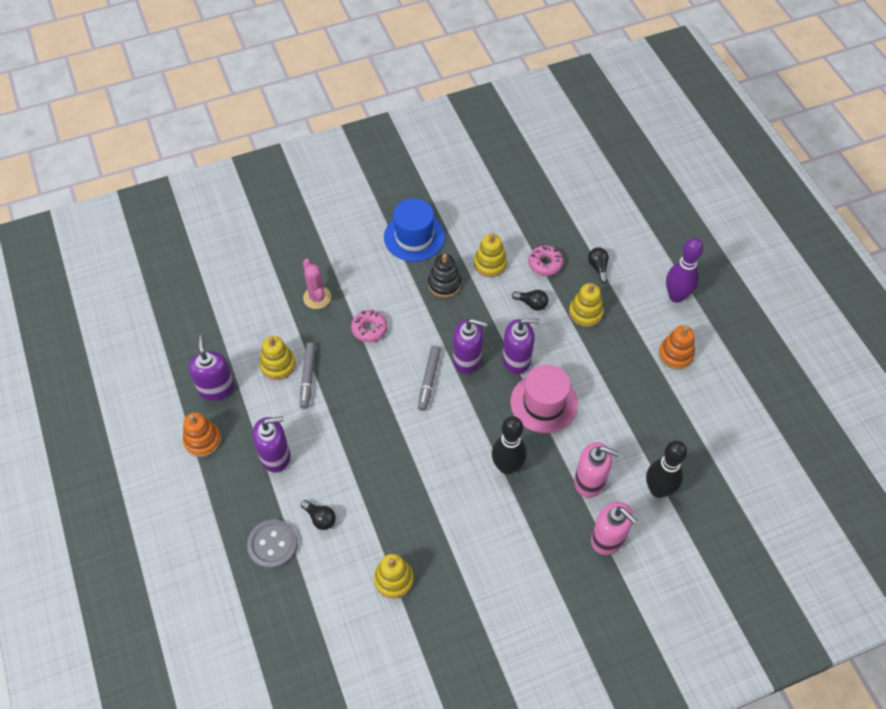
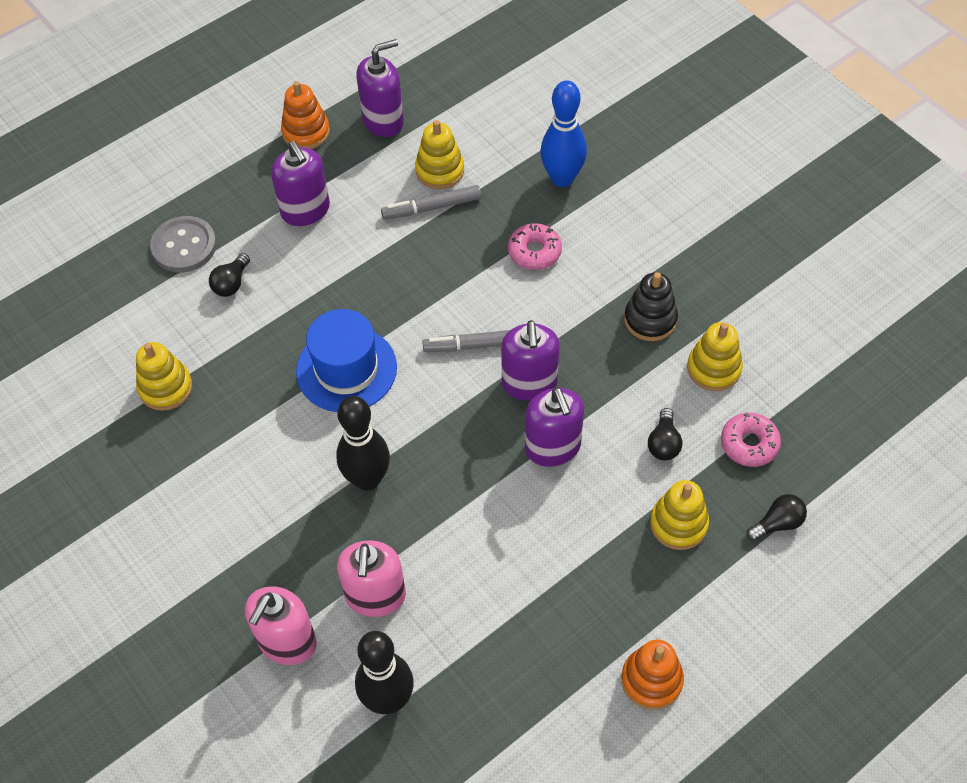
camera: 75 degrees right, 0 degrees up
pink cactus [303,259,331,309] -> blue bowling pin [541,81,587,187]
blue hat [384,199,445,262] -> blue hat moved to [296,309,397,412]
pink hat [511,365,578,433] -> none
purple bowling pin [666,238,703,303] -> none

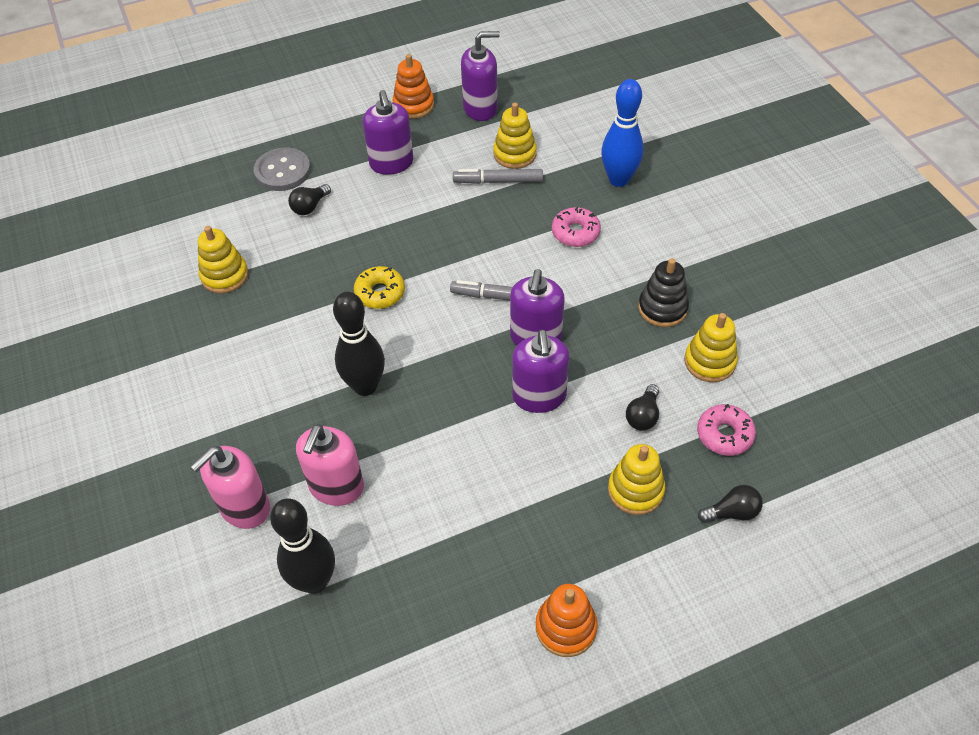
camera: 15 degrees right, 5 degrees down
blue hat [296,309,397,412] -> yellow donut [354,266,405,309]

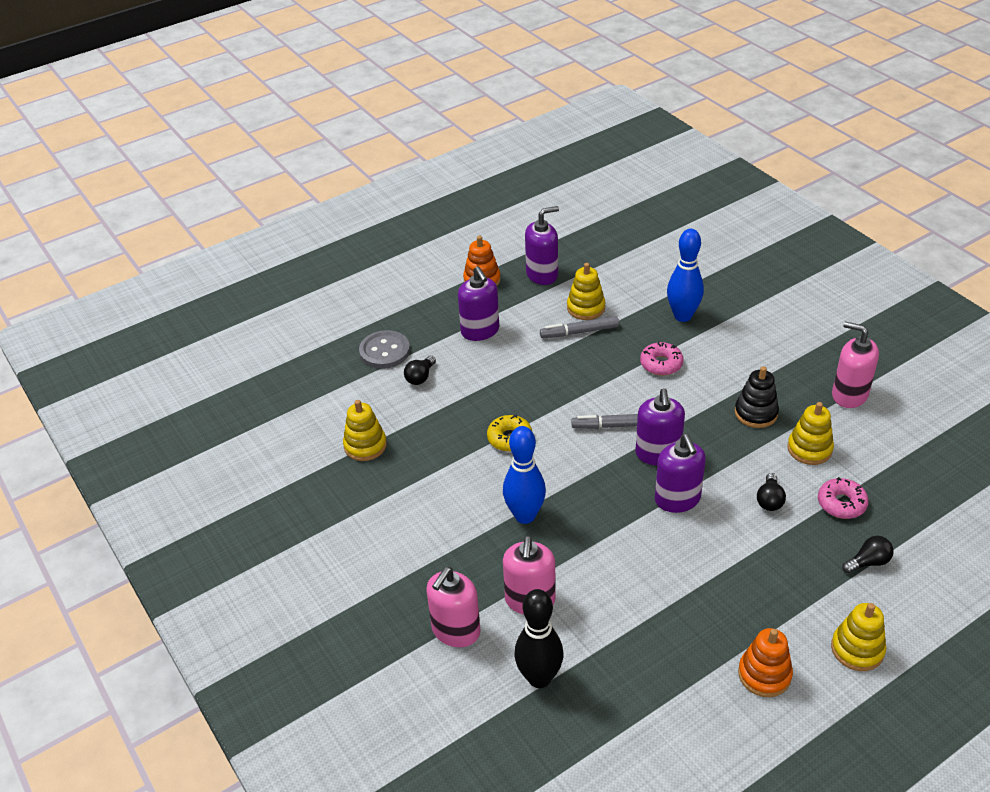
camera: 10 degrees left, 10 degrees down
black bowling pin [333,292,385,396] -> blue bowling pin [503,426,546,524]
yellow stacking toy [608,444,665,515] -> yellow stacking toy moved to [831,603,886,671]
none -> pink soap dispenser [832,322,879,408]

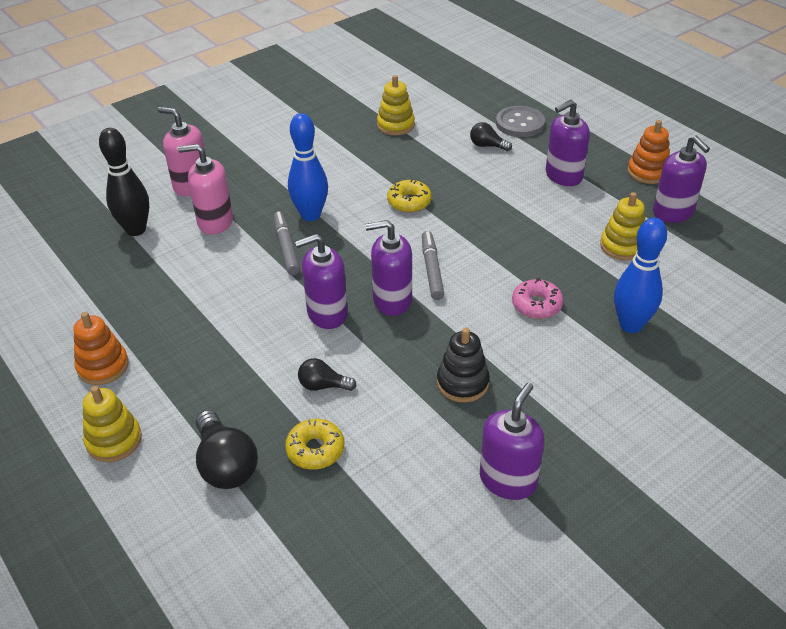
camera: 85 degrees right, 0 degrees up
grey marker [540,316,619,338] -> grey marker moved to [273,211,300,275]
yellow stacking toy [787,402,834,465] -> none
pink donut [818,477,869,519] -> yellow donut [285,419,344,469]
pink soap dispenser [832,322,879,408] -> purple soap dispenser [480,383,544,500]
black light bulb [842,536,894,574] -> black light bulb [196,410,258,489], size x1.71

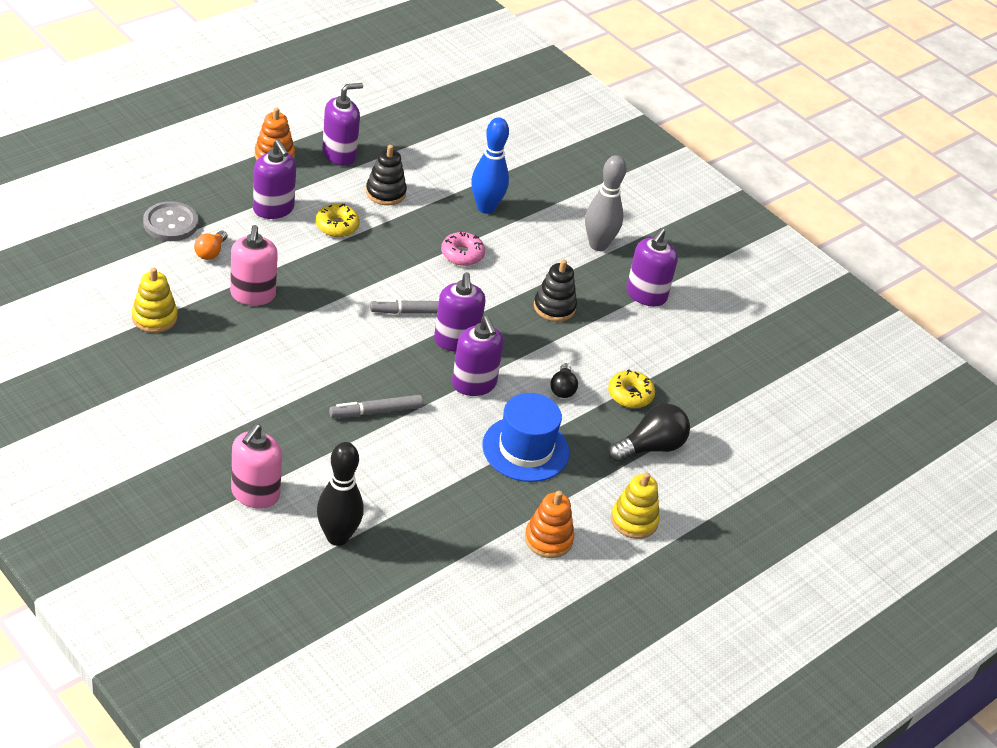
camera: 100 degrees left, 0 degrees up
pink soap dispenser [178,144,233,234] -> pink soap dispenser moved to [230,225,278,306]
blue bowling pin [288,113,328,221] -> none
yellow donut [387,179,432,212] -> yellow donut moved to [316,204,360,237]
black light bulb [470,122,512,151] -> orange light bulb [194,231,227,260]
purple soap dispenser [480,383,544,500] -> purple soap dispenser turned 90 degrees counterclockwise [627,228,678,306]
yellow stacking toy [600,192,645,260] -> black stacking toy [366,145,407,205]
none -> blue hat [482,393,569,482]
none -> grey bowling pin [585,155,626,251]

